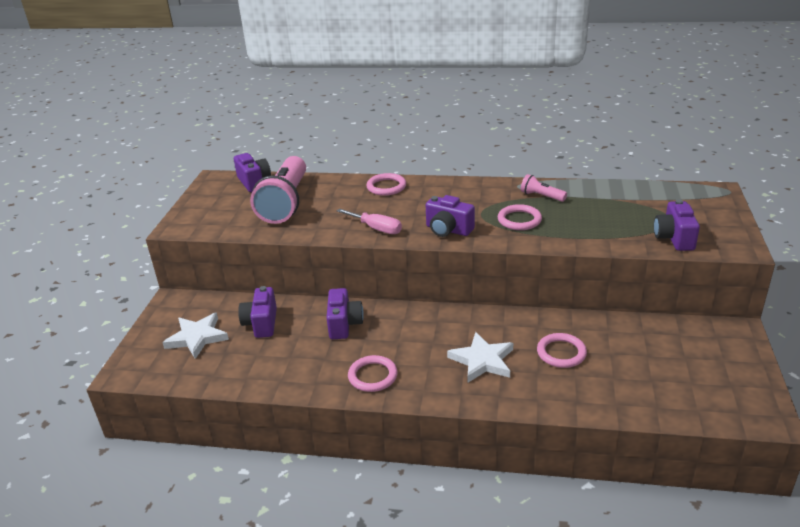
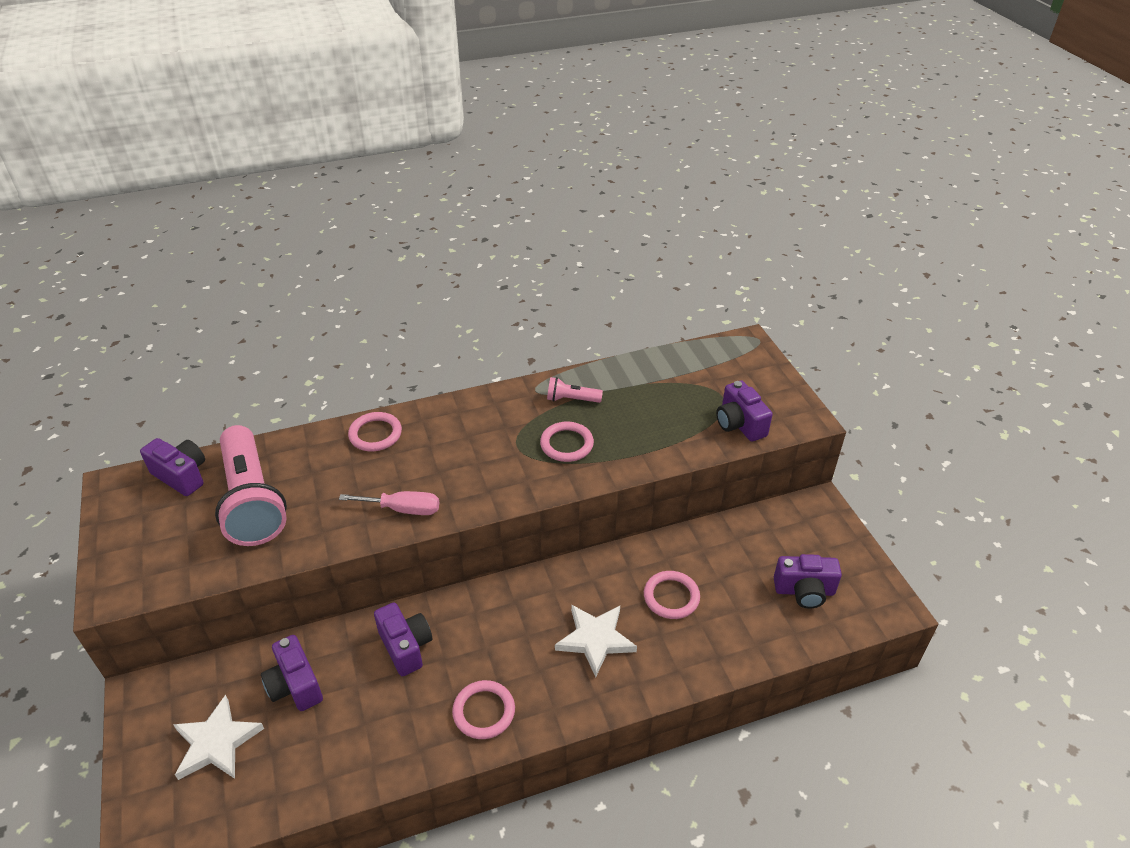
camera: 30 degrees left, 10 degrees up
purple camera [426,195,475,237] -> purple camera moved to [774,554,842,609]

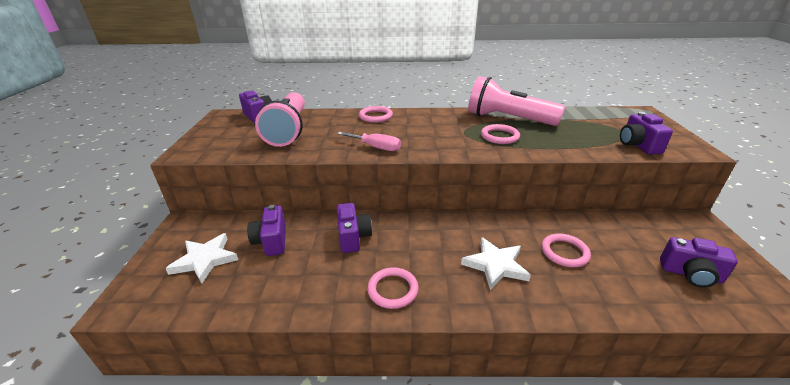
camera: 20 degrees right, 10 degrees down
pink flashlight [547,377,603,403] -> pink flashlight [468,76,565,126], size x2.33

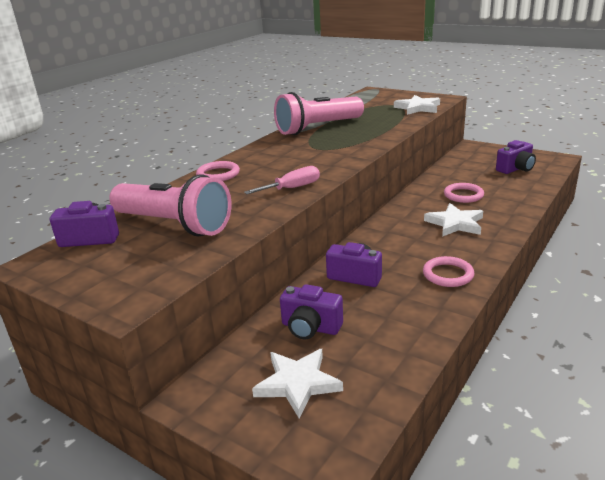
camera: 55 degrees left, 5 degrees down
pink ring [481,124,520,144] -> none
purple camera [620,112,673,155] -> white star [394,95,440,115]

